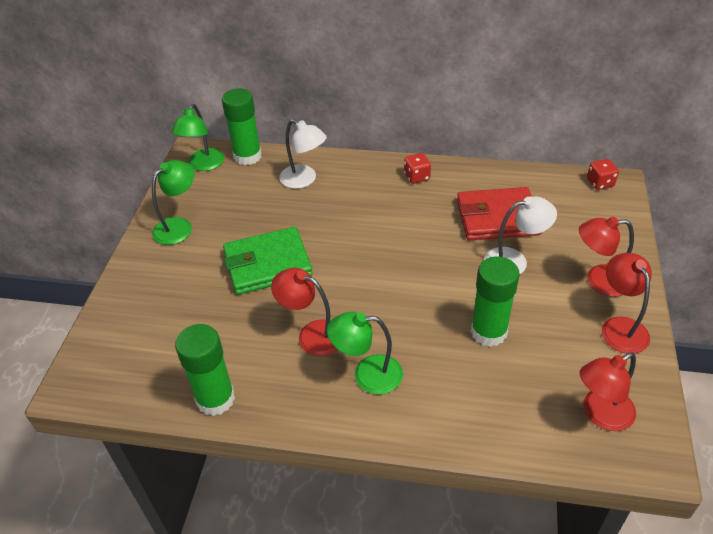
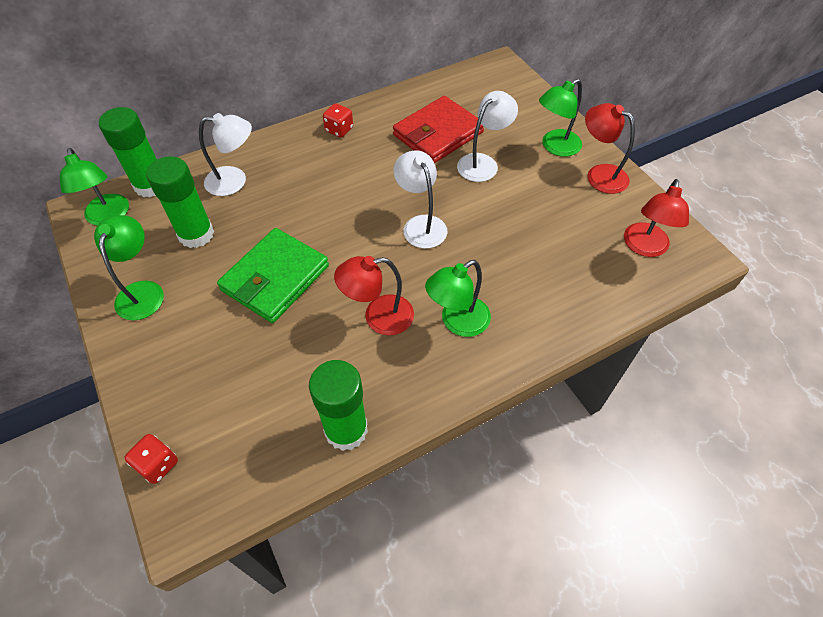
camera: 40 degrees left, 10 degrees up
green glue stick [471,256,520,347] -> green glue stick moved to [146,156,214,248]
red lamp [579,217,634,297] -> green lamp [539,79,582,157]
red dice [587,159,619,190] -> red dice moved to [124,434,178,484]
none -> white lamp [393,150,448,248]

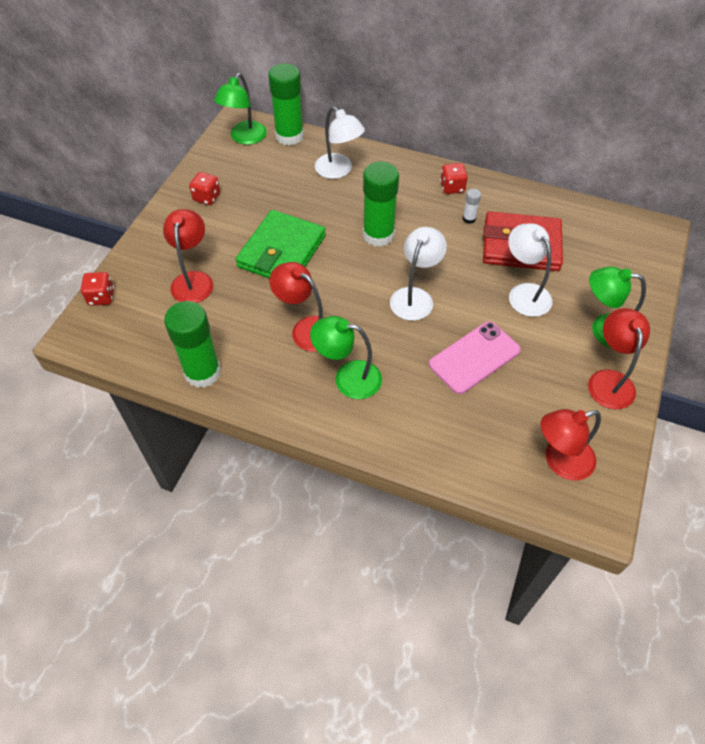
camera: 50 degrees right, 0 degrees up
green lamp [94,215,164,320] -> red dice [189,172,220,205]
green glue stick [146,156,214,248] -> green glue stick moved to [363,161,399,247]
green wallet [217,228,329,323] -> green wallet turned 60 degrees counterclockwise [235,210,326,279]
white lamp [457,91,518,182] -> white lamp turned 120 degrees counterclockwise [508,223,552,317]
none -> red lamp [163,209,213,303]
none -> pink phone [429,321,521,394]
none -> white glue stick [463,189,481,224]

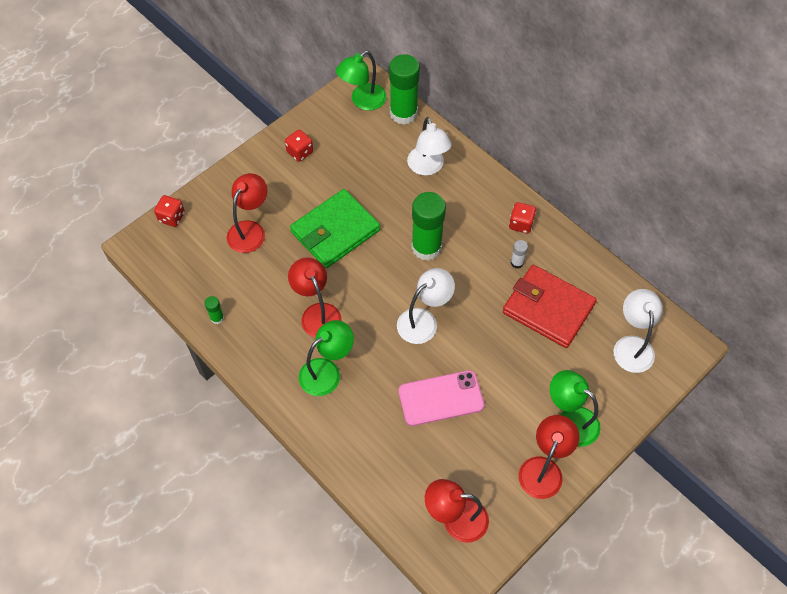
camera: 25 degrees right, 5 degrees up
green glue stick [164,301,221,388] -> green glue stick [204,296,224,324], size x0.43
green lamp [310,316,382,399] -> green lamp turned 105 degrees clockwise [299,320,354,396]
white lamp [508,223,552,317] -> white lamp moved to [614,289,663,373]

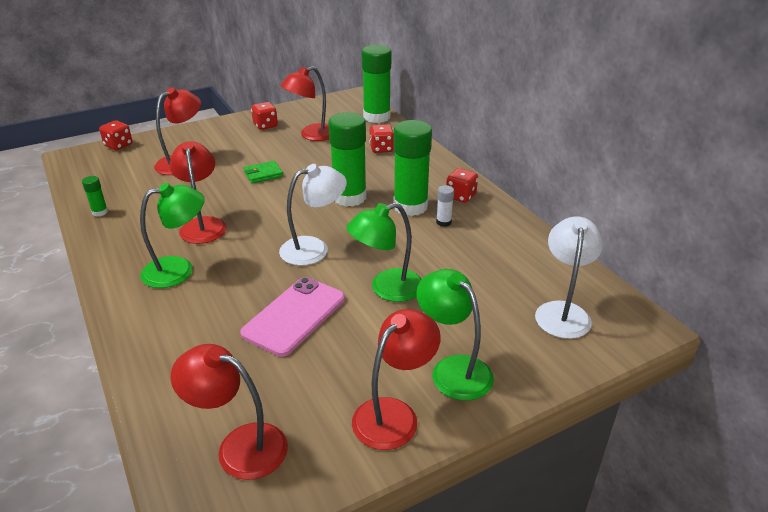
camera: 15 degrees right, 25 degrees down
green wallet [290,189,380,268] -> green wallet [244,161,283,184], size x0.44
green lamp [336,51,387,110] -> green lamp moved to [346,203,422,302]
pink phone [398,370,484,426] -> pink phone turned 60 degrees counterclockwise [240,277,345,357]
white lamp [407,117,452,176] -> red dice [369,124,394,153]
red wallet [503,265,596,348] -> none
none -> red lamp [281,66,329,141]
none -> green glue stick [393,120,432,216]

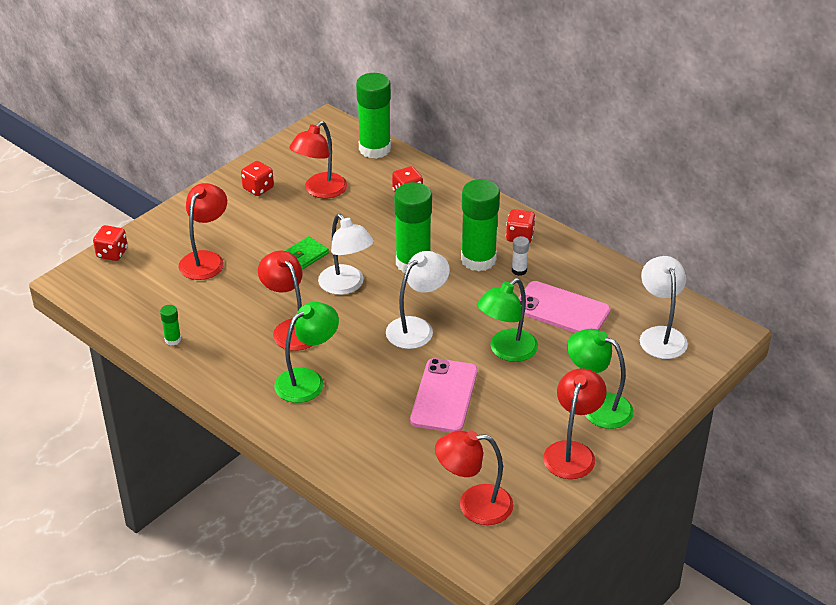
camera: 20 degrees left, 5 degrees up
none -> white lamp [318,214,374,295]
none -> pink phone [519,281,611,333]

